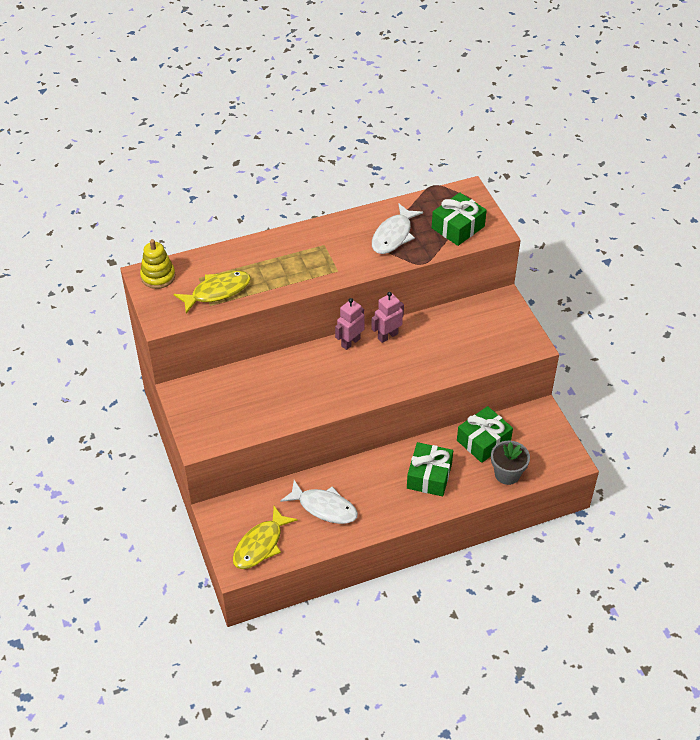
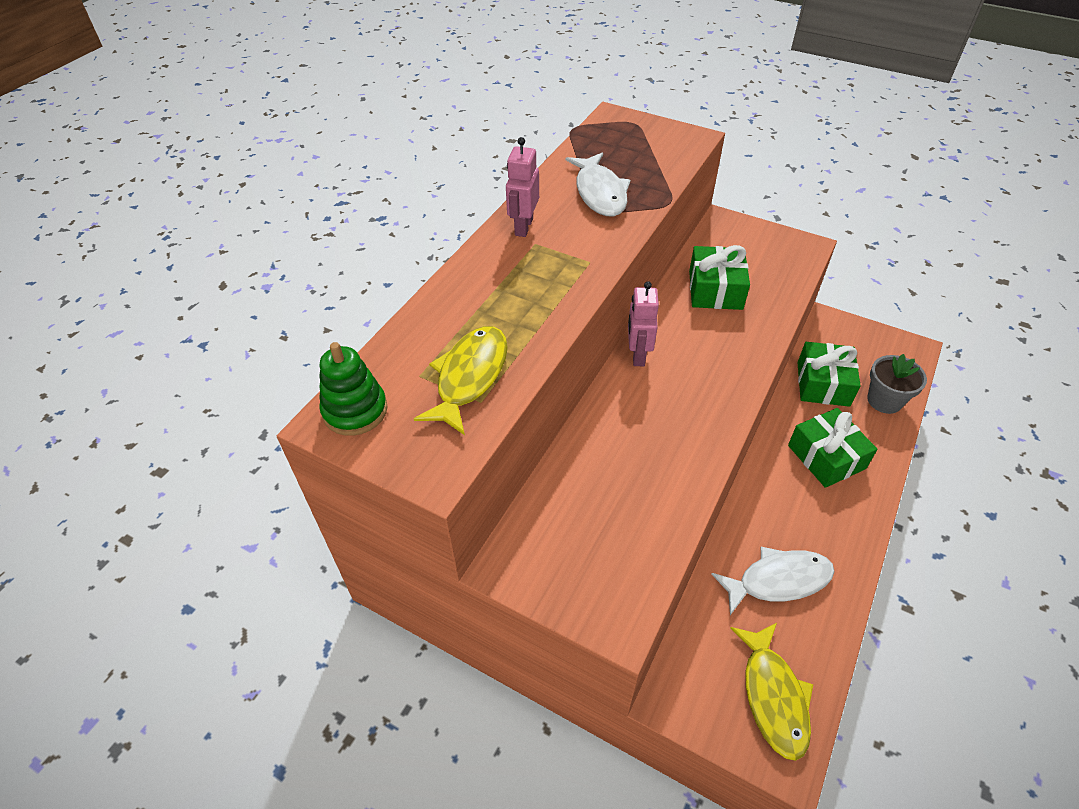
camera: 40 degrees left, 0 degrees up
yellow stacking toy [140,239,175,289] -> green stacking toy [319,342,388,436]
pink robot [371,292,404,343] -> pink robot moved to [506,137,539,237]
green gift [432,193,487,246] -> green gift moved to [689,245,750,310]

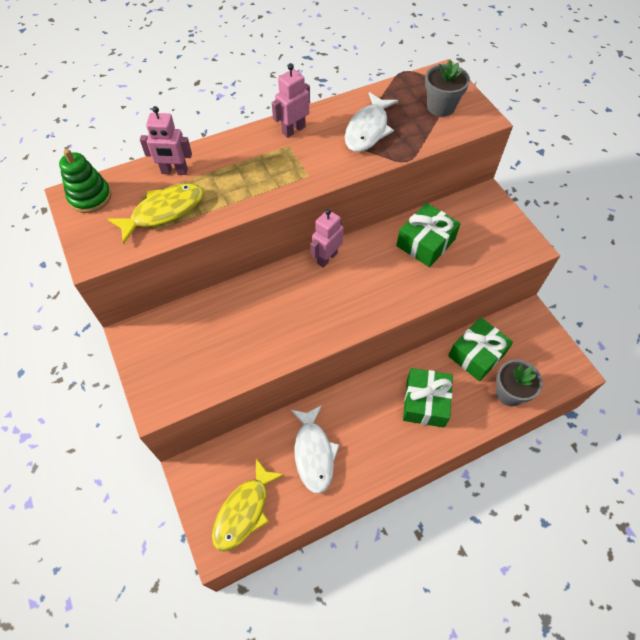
camera: 35 degrees right, 10 degrees up
white fish [712,547,835,615] -> white fish turned 60 degrees clockwise [290,405,339,494]
none -> pink robot [140,106,192,175]
none -> grey flower pot [425,60,470,117]

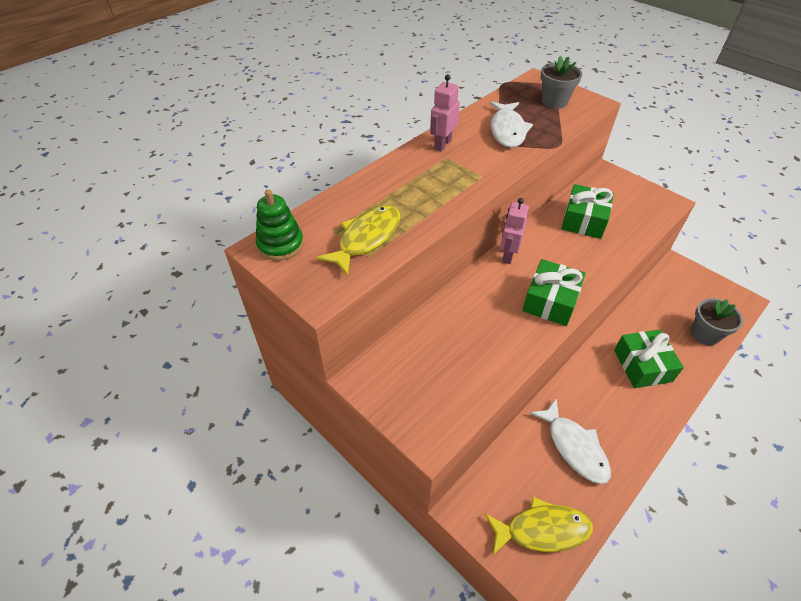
camera: 20 degrees left, 10 degrees down
pink robot [140,106,192,175] -> none
yellow fish [212,458,285,552] -> yellow fish turned 105 degrees counterclockwise [485,497,593,555]
green gift [448,317,513,381] -> green gift moved to [522,259,586,326]

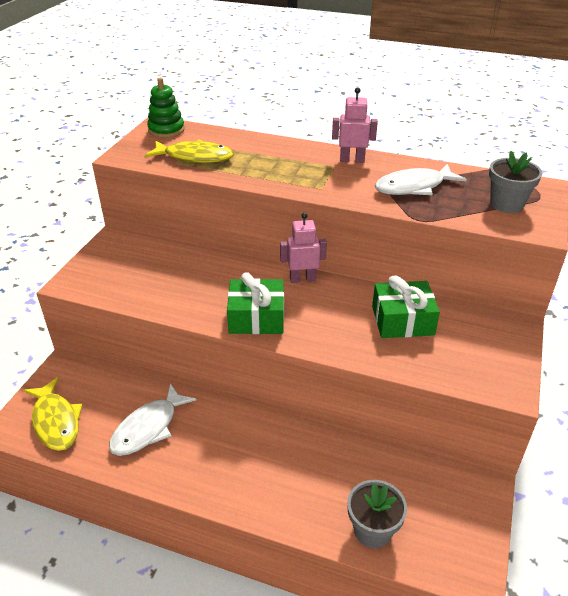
camera: 65 degrees right, 10 degrees down
green gift [614,330,684,388] -> none

